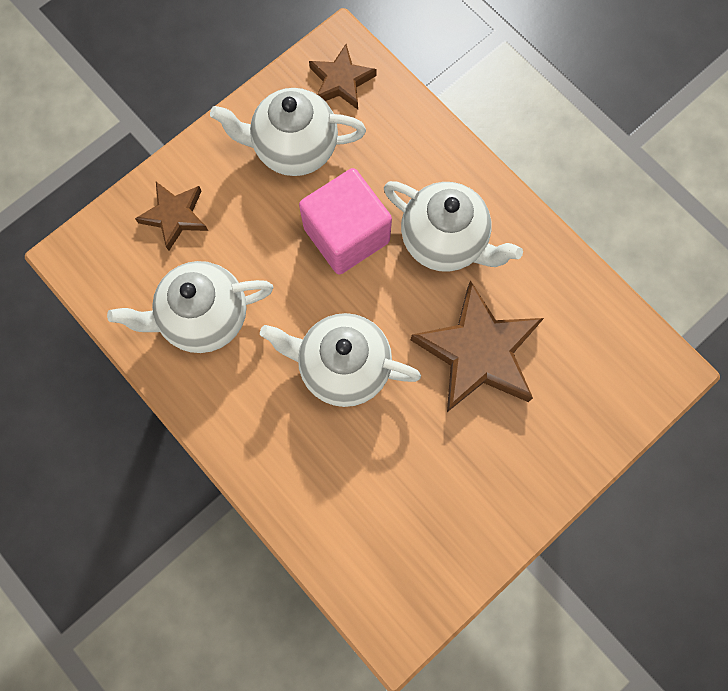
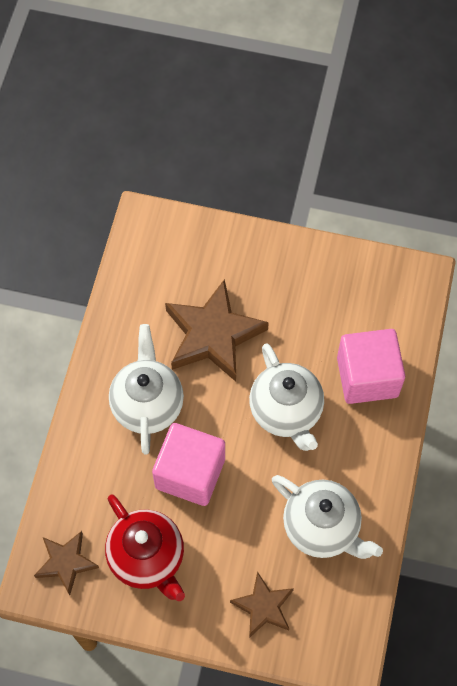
camera: 125 degrees left, 10 degrees down
white teapot [210,88,366,176] -> red teapot [105,495,185,601]
none -> pink cube [337,329,405,404]

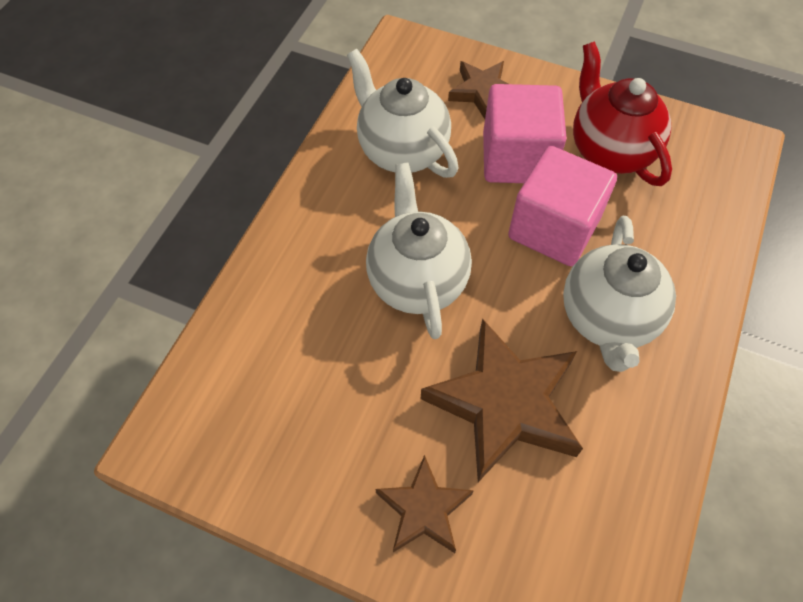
camera: 170 degrees left, 5 degrees down
brown star [34,531,99,595] -> brown star moved to [375,455,474,553]
pink cube [337,329,405,404] -> pink cube moved to [483,84,567,183]

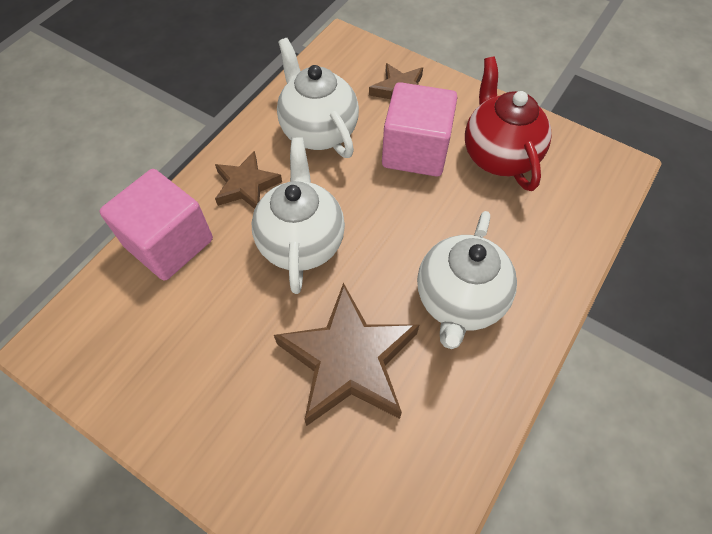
camera: 10 degrees right, 0 degrees up
brown star [375,455,474,553] -> brown star moved to [215,150,282,209]
pink cube [508,146,617,266] -> pink cube moved to [99,169,213,281]

